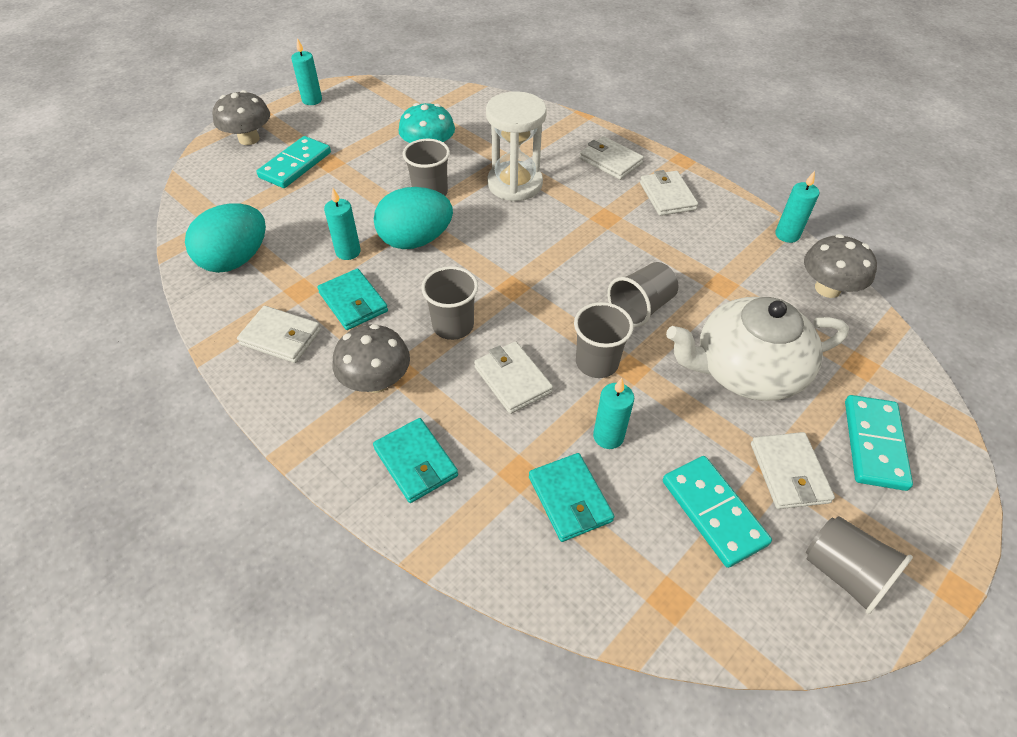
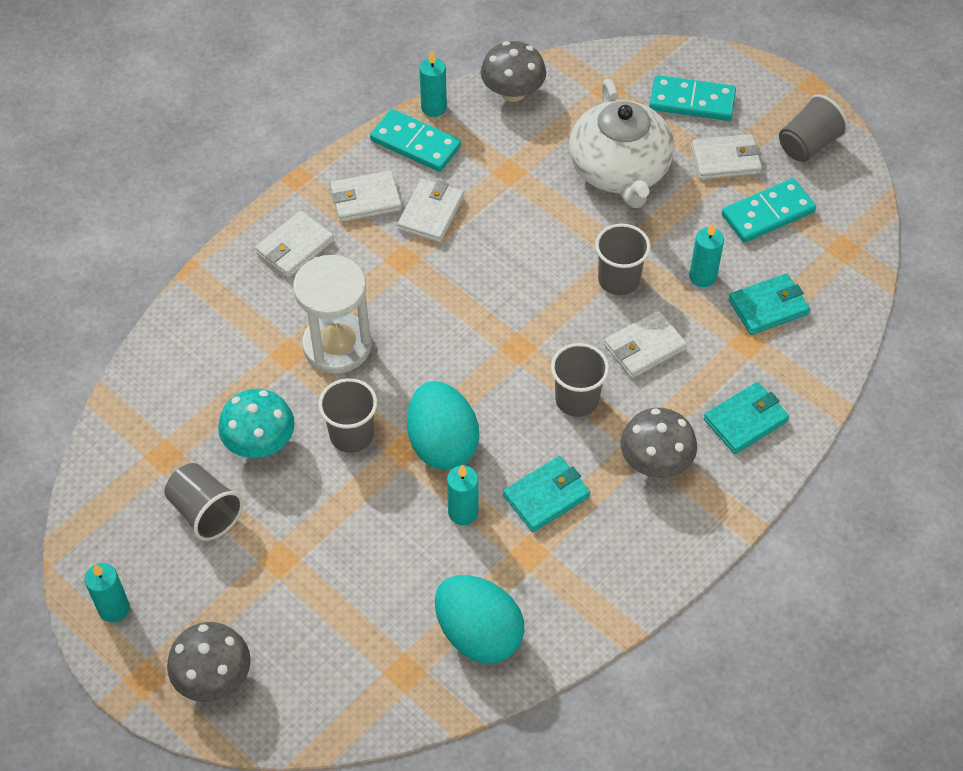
camera: 90 degrees left, 5 degrees up
white wallet [237,306,321,363] -> white wallet moved to [397,179,464,243]
turquoise domino [256,136,331,188] -> turquoise domino moved to [370,109,461,172]
grey cup [607,262,679,327] -> grey cup moved to [164,463,243,541]

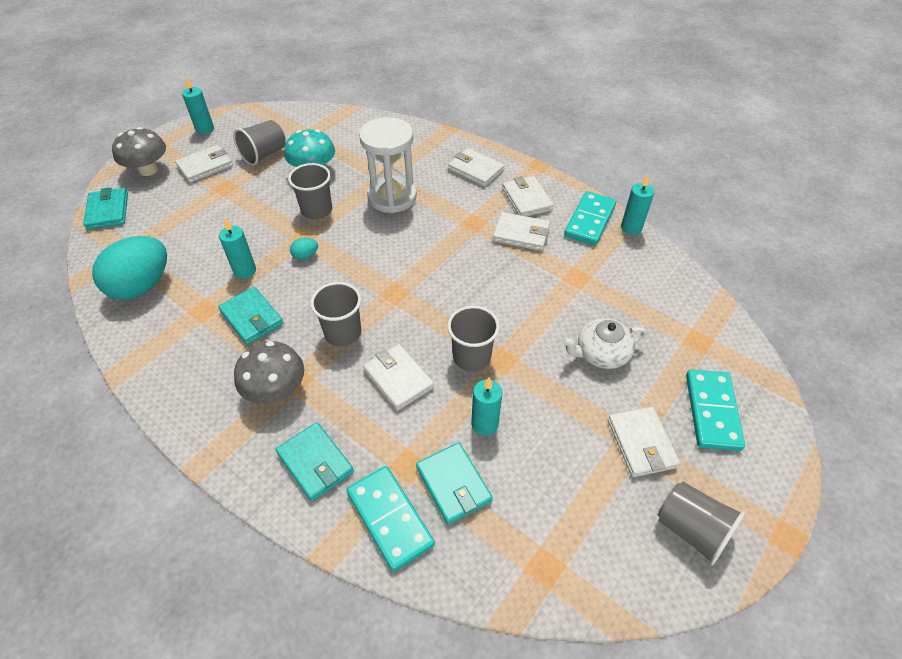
camera: 85 degrees right, 5 degrees down
turquoise egg [407,381,479,470] -> turquoise egg [290,238,318,260], size x0.41
grey mushroom [481,41,546,102] -> none
white teapot [569,79,675,208] -> white teapot [562,318,647,369], size x0.56
turquoise domino [722,178,816,243] -> turquoise domino moved to [347,466,435,571]
none -> turquoise wallet [83,187,128,230]
none -> white wallet [175,145,233,183]

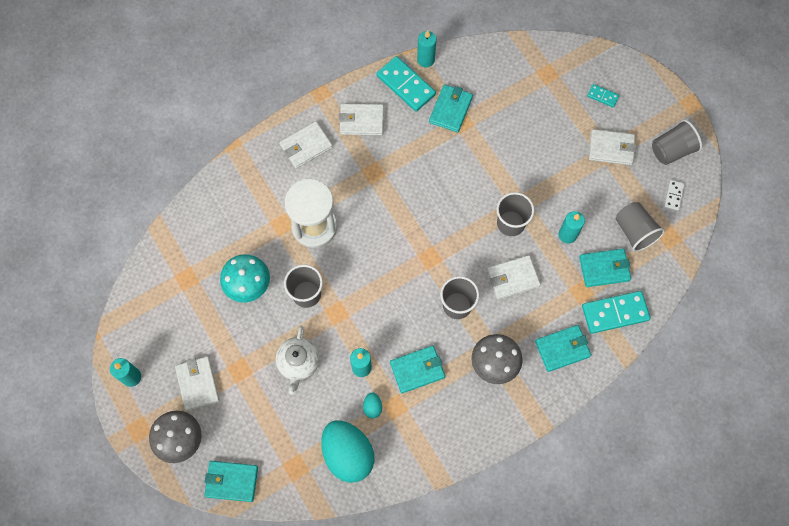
camera: 70 degrees left, 20 degrees up
grey cup [233,120,286,165] -> grey cup moved to [616,202,665,252]
turquoise egg [290,238,318,260] -> turquoise egg moved to [363,392,382,418]
white wallet [493,212,550,251] -> none
white teapot [562,318,647,369] -> white teapot moved to [276,326,319,394]
turquoise domino [686,370,745,451] -> turquoise domino [587,84,619,108], size x0.51
none -> turquoise wallet [429,84,473,132]
none -> white domino [664,180,685,211]

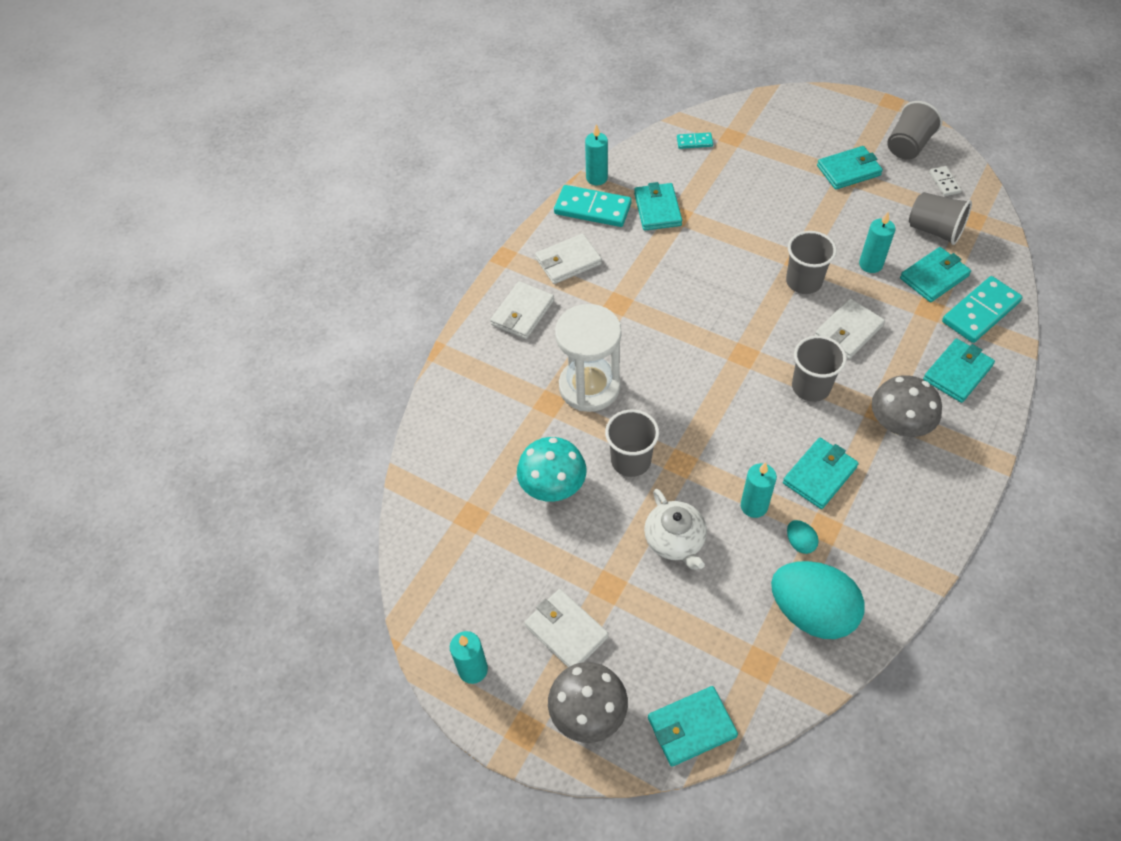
camera: 25 degrees left, 15 degrees down
turquoise domino [587,84,619,108] -> turquoise domino moved to [677,132,713,149]
white wallet [589,129,636,165] -> turquoise wallet [817,146,883,190]

